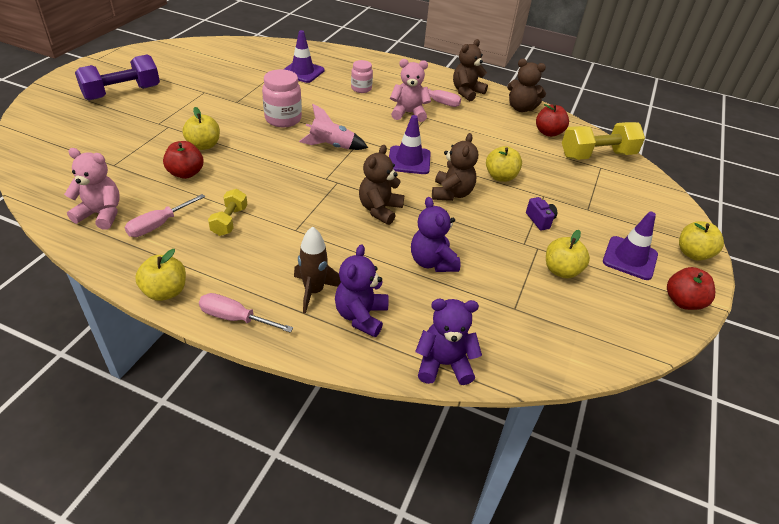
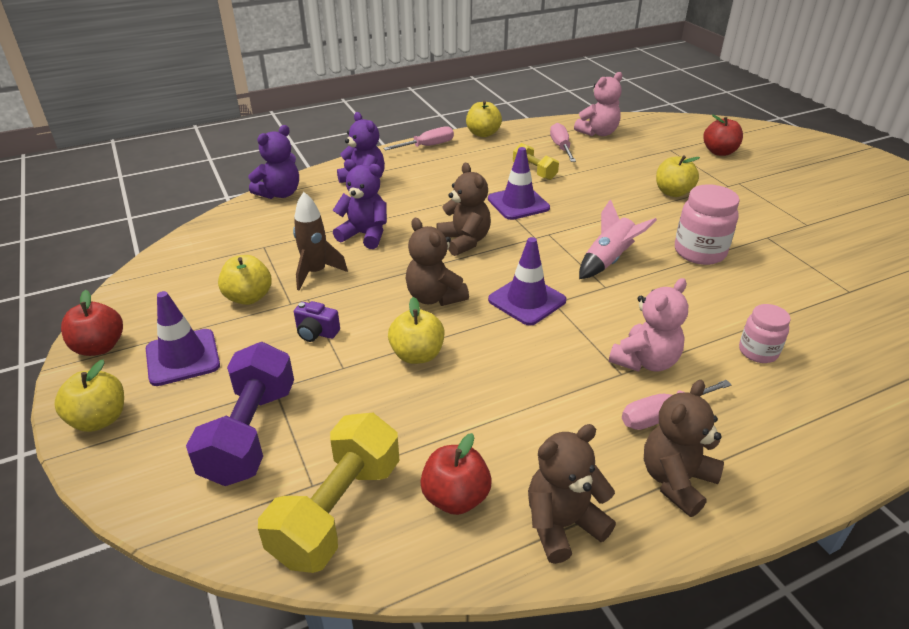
camera: 135 degrees right, 5 degrees down
purple dumbbell [75,55,160,100] -> purple dumbbell moved to [186,342,294,486]
red apple [163,141,203,179] -> red apple moved to [703,114,743,156]
purple traffic cone [284,30,325,83] -> purple traffic cone moved to [488,147,550,220]
brown rocket [294,226,341,314] -> brown rocket moved to [293,192,348,291]
brown teddy bear [453,39,488,101] -> brown teddy bear turned 135 degrees counterclockwise [644,380,724,517]

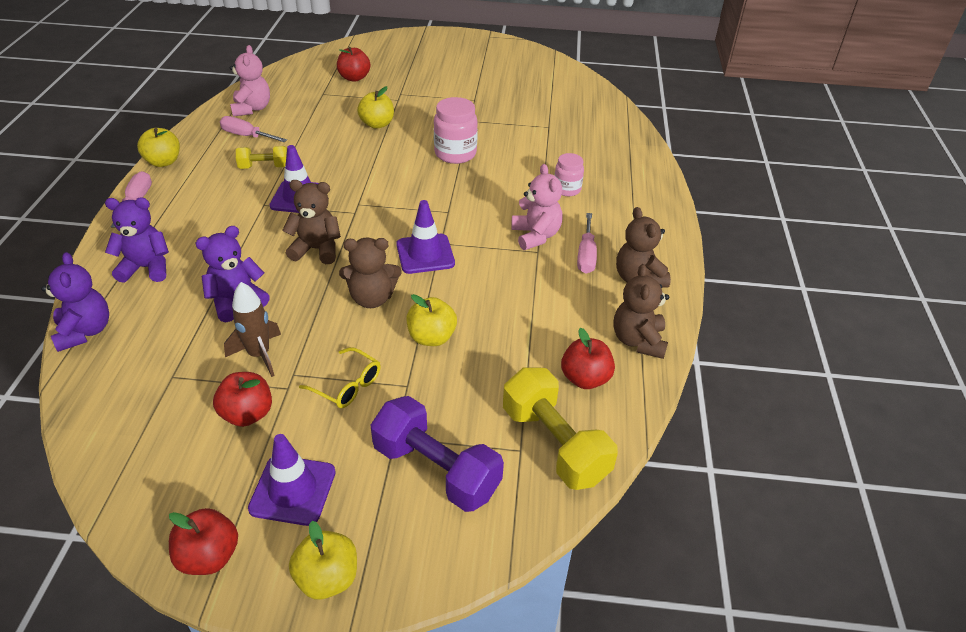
camera: 60 degrees left, 5 degrees up
yellow apple [218,255,272,305] -> red apple [213,372,272,427]
purple camera [294,301,340,342] -> yellow glasses [299,347,381,408]
pink rocket [579,199,657,279] -> none

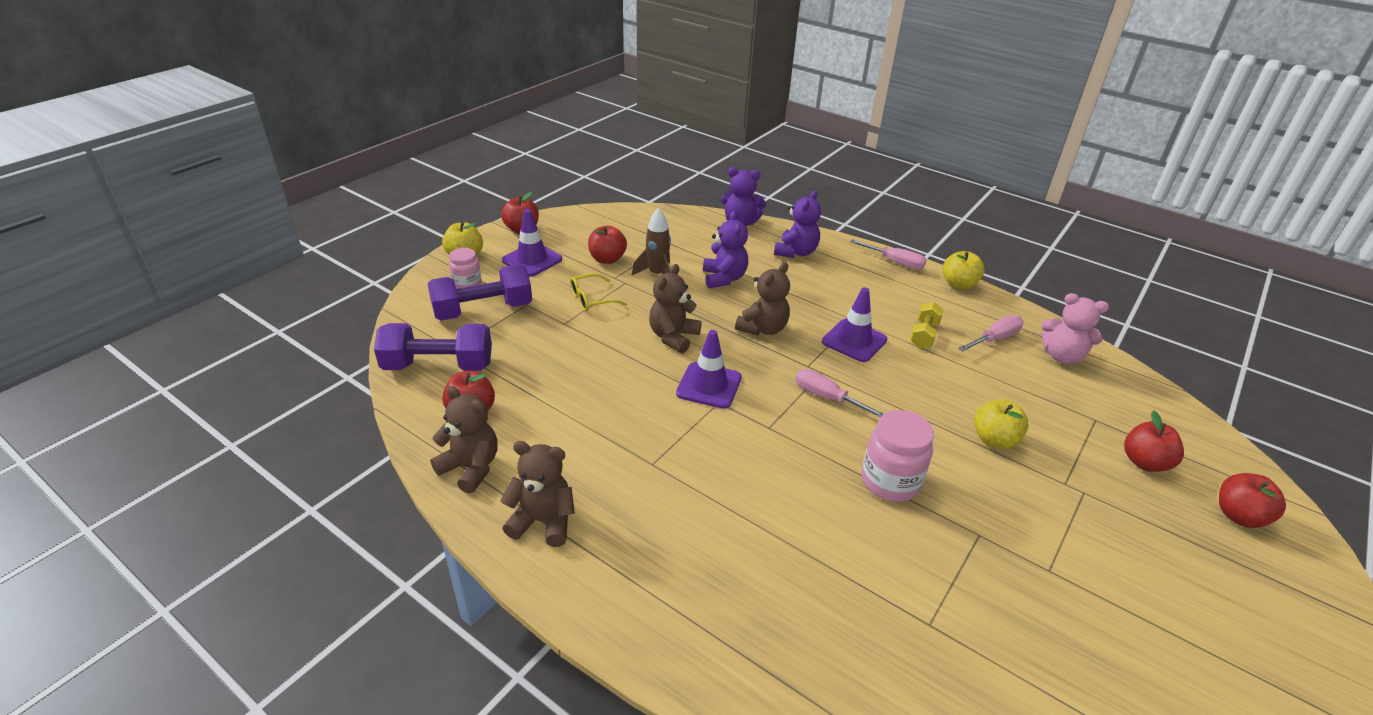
camera: 120 degrees right, 5 degrees down
yellow apple [407,294,457,346] -> none
yellow dumbbell [503,367,618,490] -> purple dumbbell [374,323,492,371]
pink teddy bear [511,164,563,250] -> none
pink jar [554,153,584,196] -> pink jar moved to [449,248,482,289]
pink screwdriver [577,213,597,273] -> pink screwdriver moved to [795,369,884,418]
none -> red apple [1219,473,1286,528]

